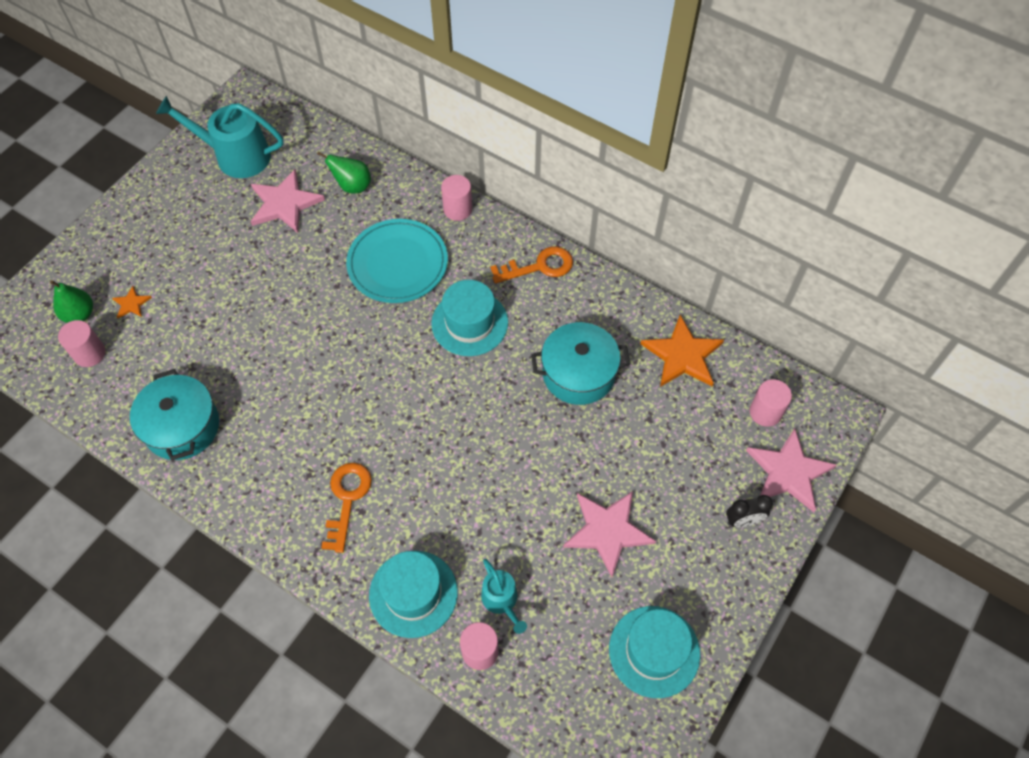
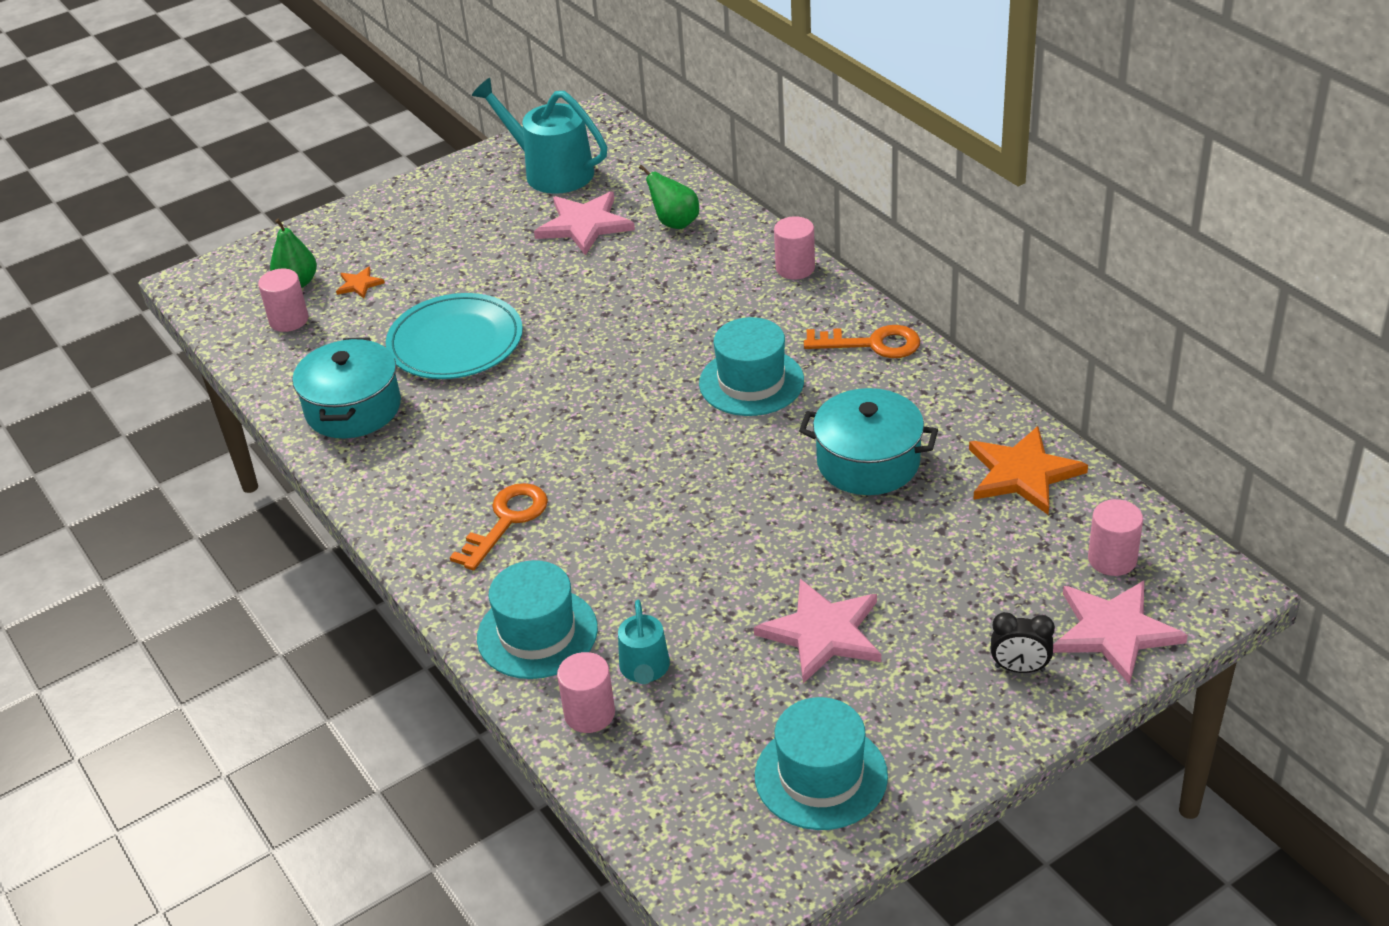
camera: 25 degrees right, 20 degrees down
turquoise plate [346,219,448,303] -> turquoise plate moved to [386,293,523,379]

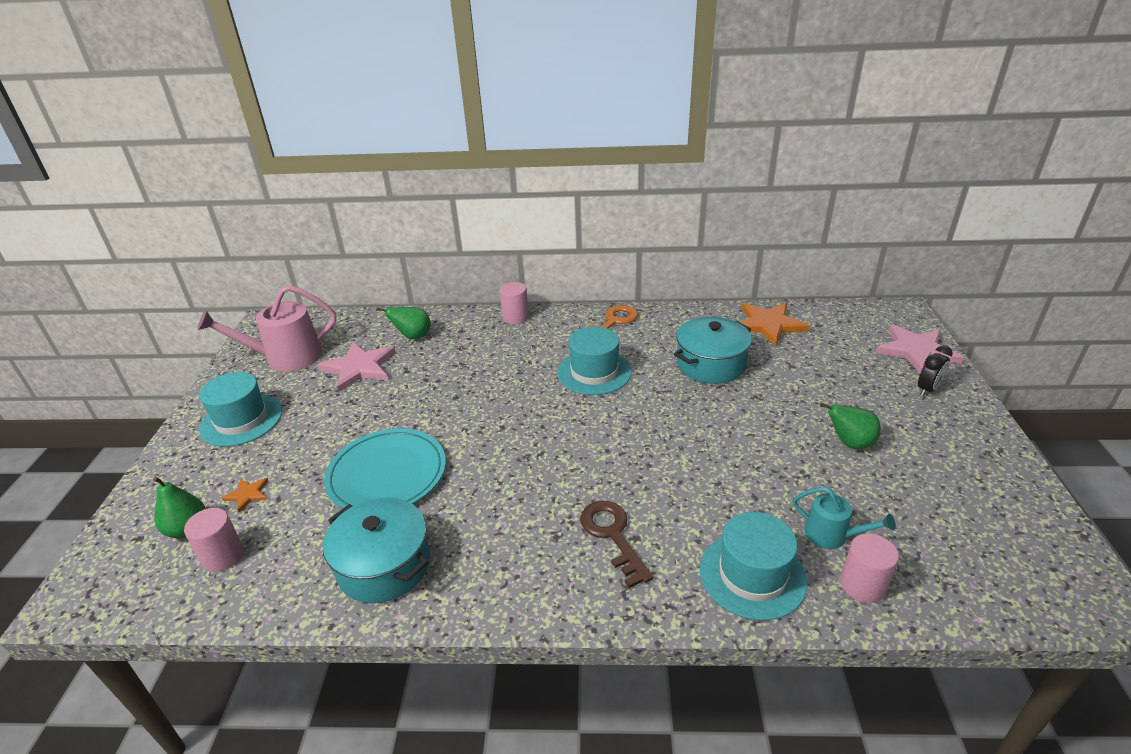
camera: 55 degrees left, 5 degrees down
orange key [450,483,548,571] -> brown key [580,501,654,588]
turquoise watering can [471,78,607,194] -> pink watering can [197,285,336,371]
pink star [754,579,881,684] -> green pear [820,403,881,449]
turquoise hat [755,697,888,830] -> turquoise hat moved to [199,372,282,447]
pink cylinder [1088,499,1143,576] -> none

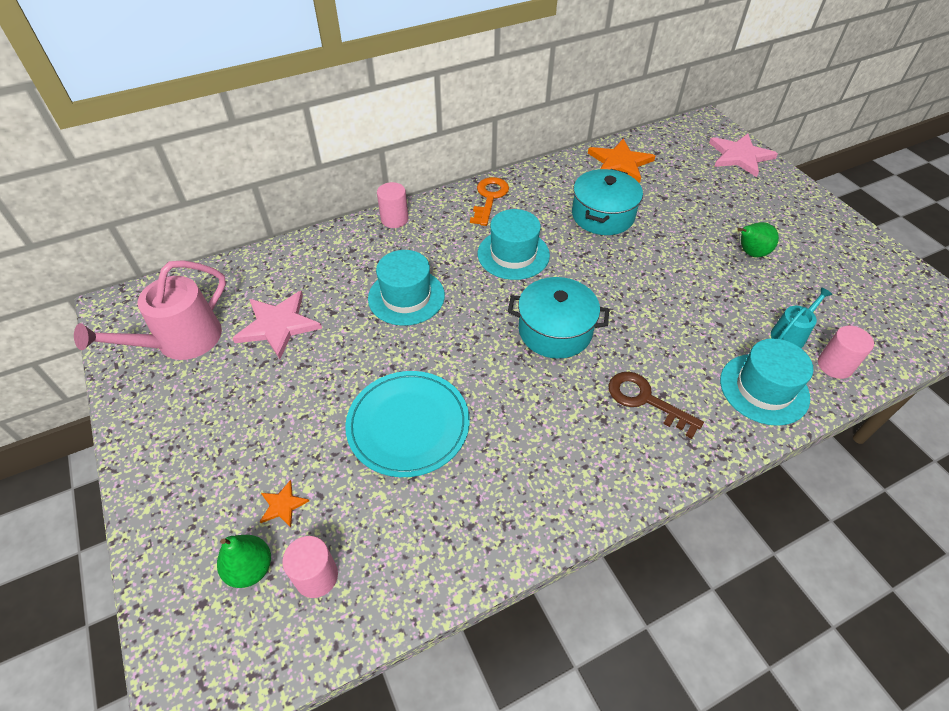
camera: 30 degrees left, 15 degrees up
turquoise hat [199,372,282,447] -> turquoise hat moved to [368,250,445,326]
turquoise pot [323,497,430,603] -> turquoise pot moved to [508,277,609,359]
green pear [376,307,431,339] -> none
turquoise watering can [793,487,896,549] -> turquoise watering can turned 45 degrees counterclockwise [771,287,832,348]
black clock [918,345,953,396] -> none

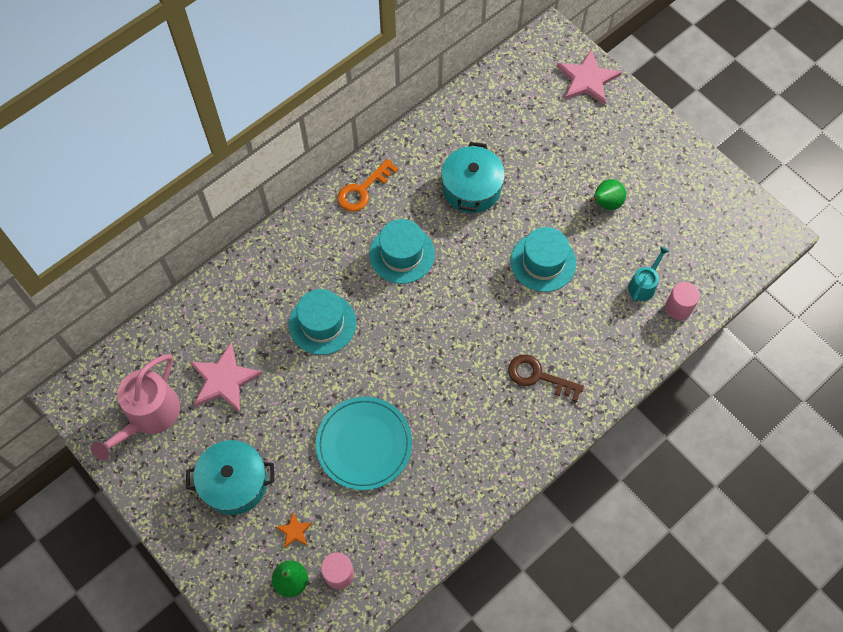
camera: 15 degrees left, 15 degrees up
pink cylinder [377,182,408,228] -> none
orange key [470,177,509,226] -> orange key turned 135 degrees counterclockwise [338,159,399,212]
turquoise pot [508,277,609,359] -> turquoise pot moved to [186,440,274,515]
orange star [588,139,655,183] -> none
turquoise hat [720,338,813,426] -> turquoise hat moved to [511,227,576,292]

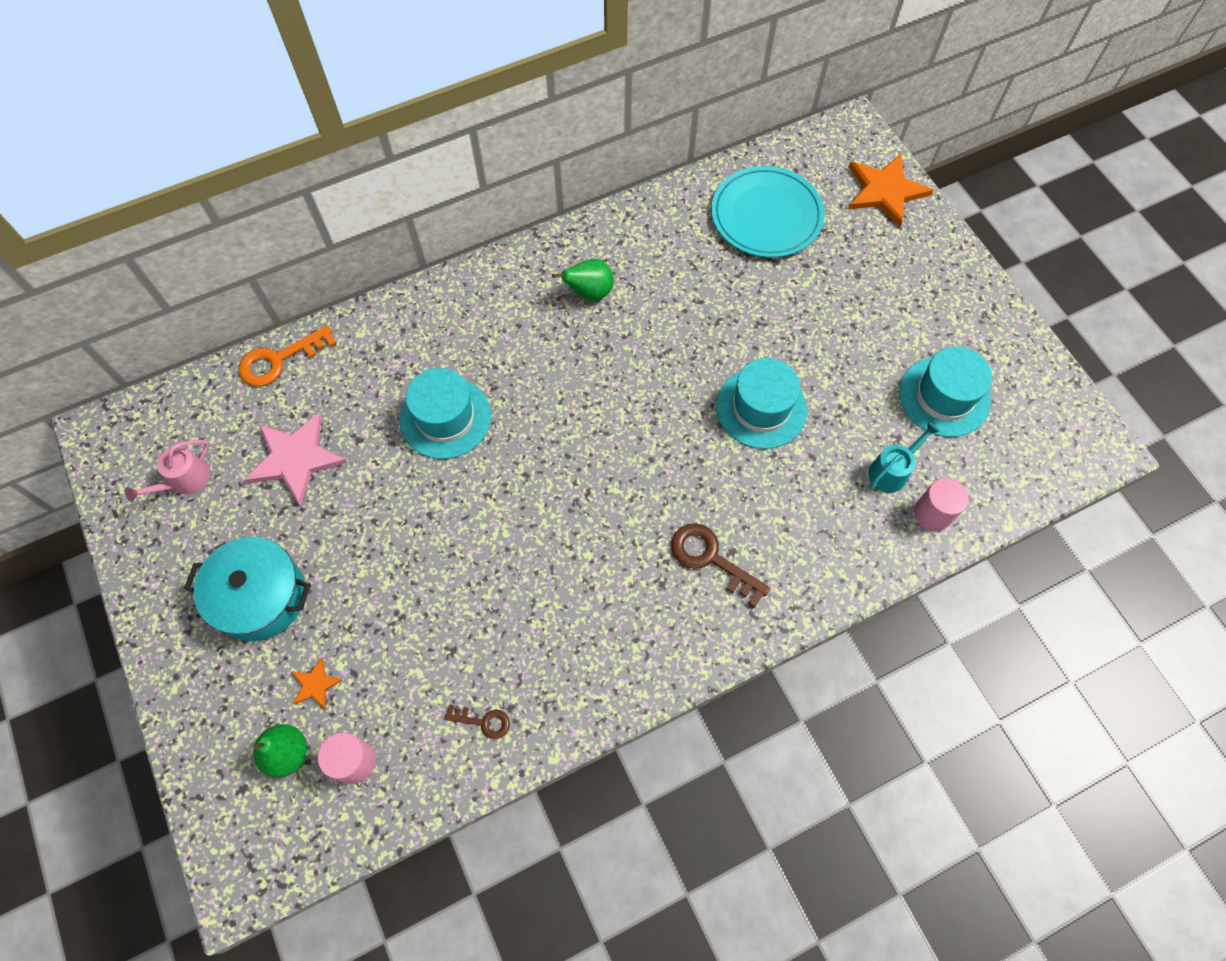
camera: 15 degrees right, 0 degrees up
pink watering can [91,354,180,461] -> pink watering can [125,440,210,502], size x0.54
turquoise plate [316,397,412,490] -> turquoise plate moved to [711,166,825,258]
orange key [338,159,399,212] -> orange key moved to [239,325,337,386]
turquoise hat [369,219,435,284] -> turquoise hat moved to [899,347,992,437]
turquoise pot [441,142,505,213] -> none
pink star [556,49,622,105] -> orange star [848,154,934,227]
green pear [590,179,626,210] -> green pear moved to [552,259,614,301]
none -> brown key [444,705,510,739]

